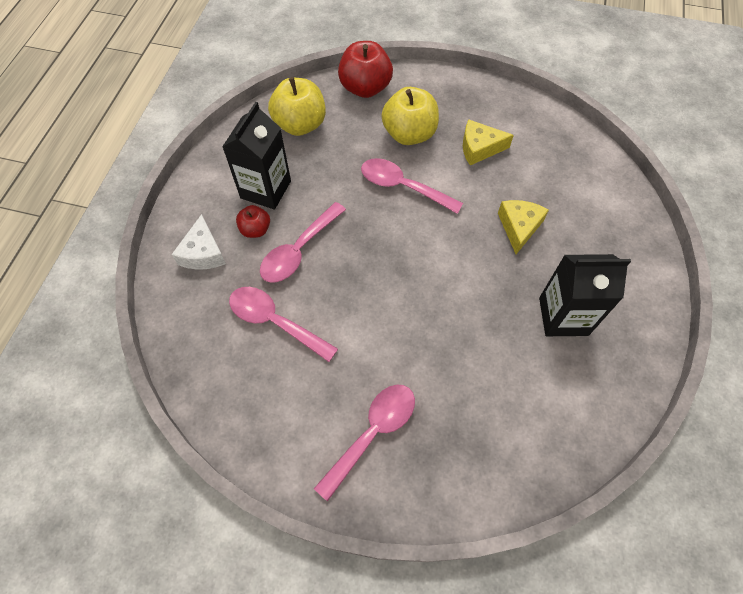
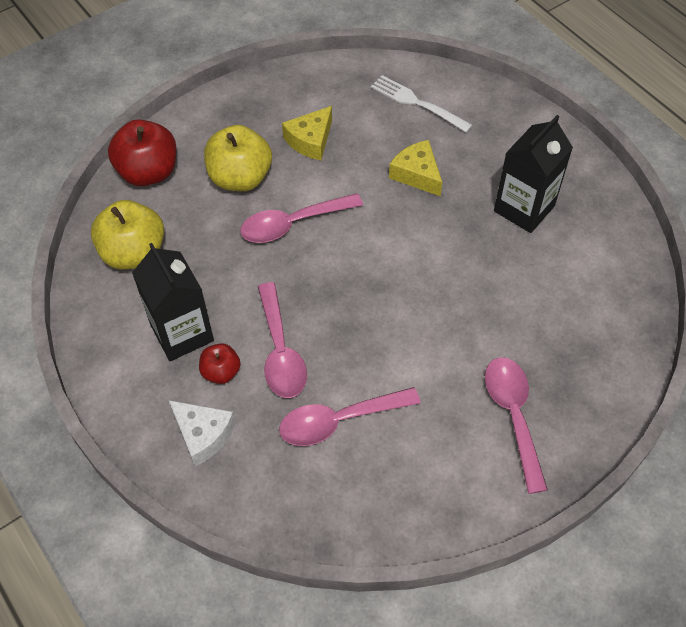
camera: 50 degrees left, 5 degrees down
none -> white fork [371,75,473,133]

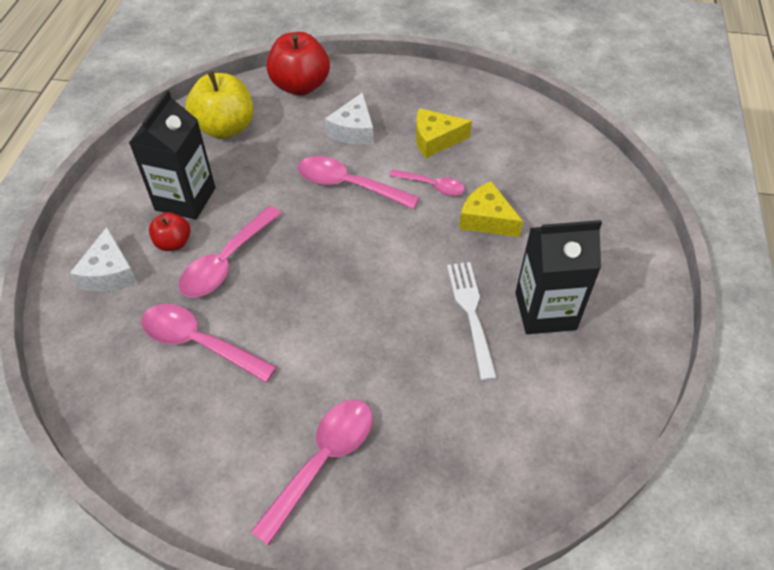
camera: 45 degrees right, 5 degrees down
yellow apple [204,125,272,191] -> white cheese [325,92,374,145]
white fork [371,75,473,133] -> white fork moved to [447,262,497,381]
yellow cheese [389,140,442,196] -> yellow cheese turned 60 degrees counterclockwise [459,181,523,237]
none -> pink spoon [389,169,465,196]

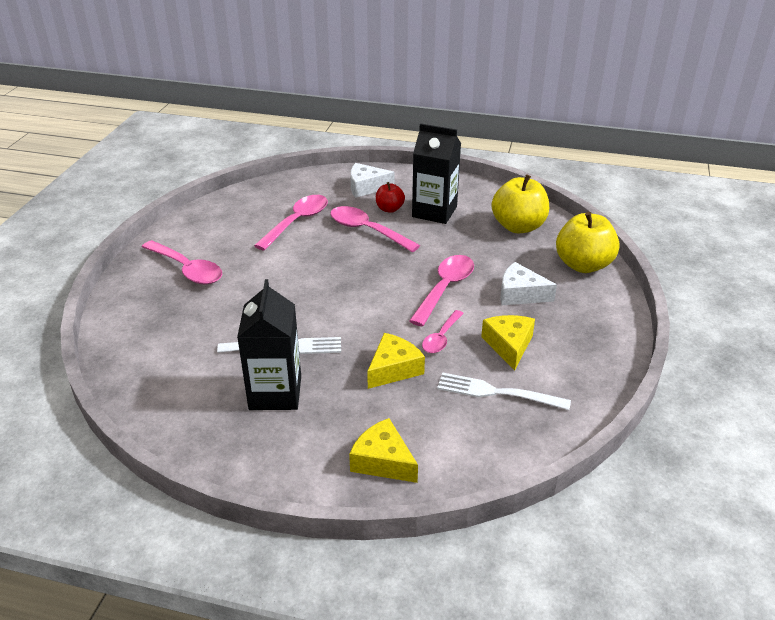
camera: 95 degrees right, 15 degrees down
red apple [266,32,330,96] -> yellow apple [556,212,620,273]
none -> yellow cheese [349,418,418,483]
none -> white fork [437,372,571,410]

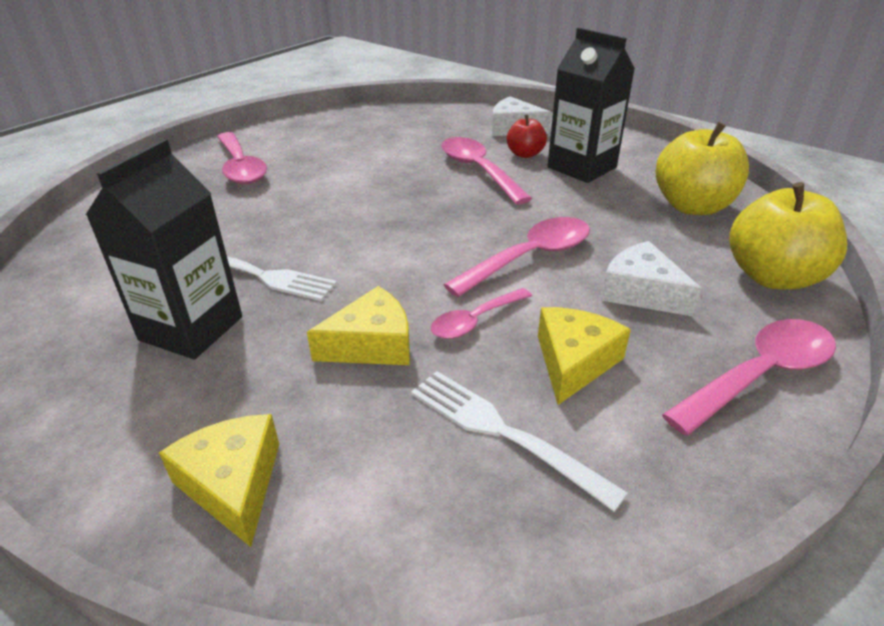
camera: 25 degrees right, 0 degrees up
pink spoon [254,195,328,251] -> pink spoon moved to [662,319,836,436]

